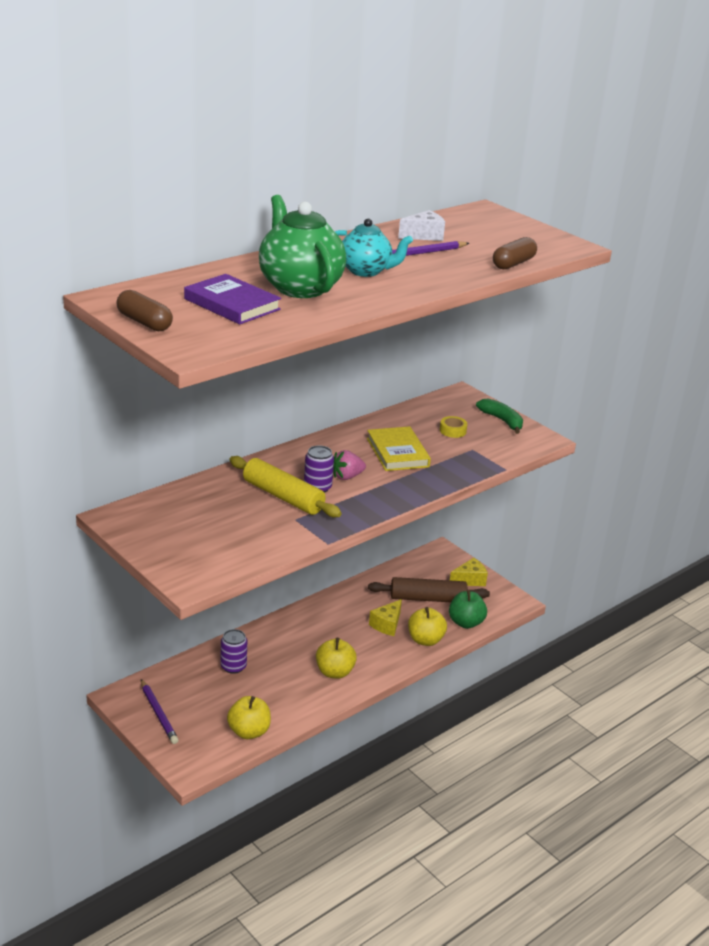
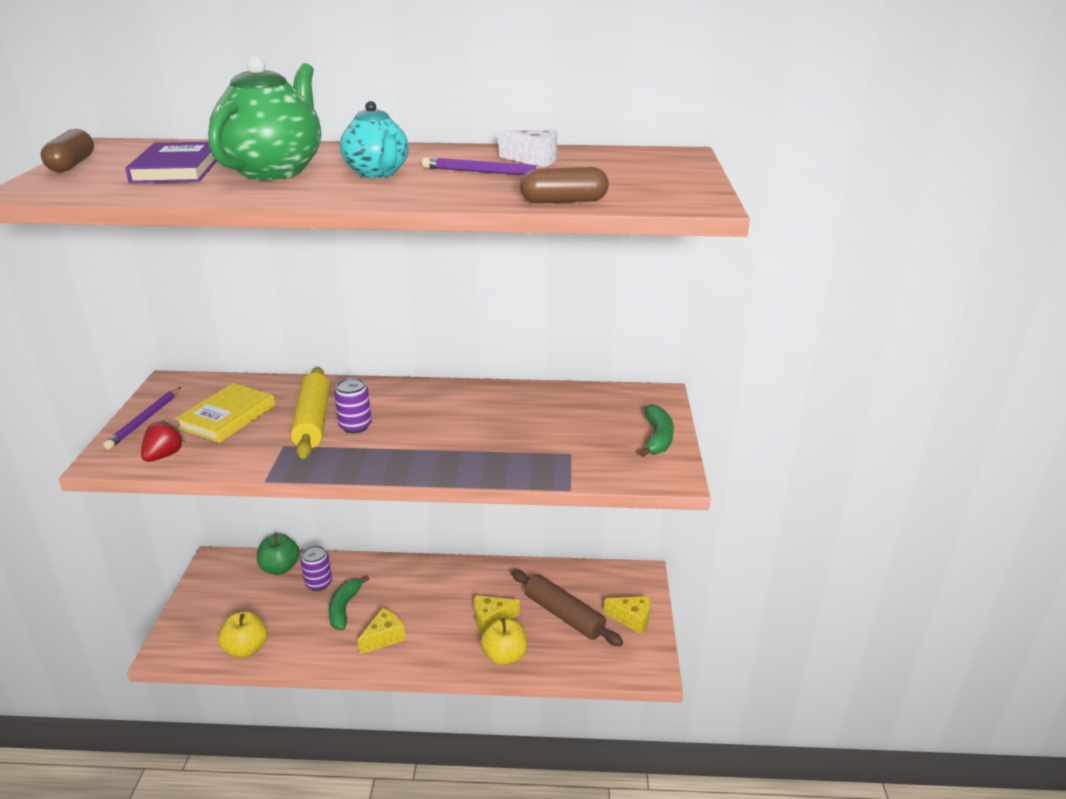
camera: 45 degrees right, 0 degrees up
purple pencil [141,679,179,744] -> purple pencil moved to [103,387,181,450]
yellow apple [316,638,357,679] -> yellow cheese [358,608,405,654]
pink strawberry [333,450,366,480] -> none
yellow book [367,426,431,471] -> yellow book moved to [175,383,275,443]
yellow tape [440,416,467,438] -> none
green apple [449,590,487,629] -> green apple moved to [257,533,300,575]
none -> red strawberry [141,420,185,462]
none -> green banana [328,575,369,630]

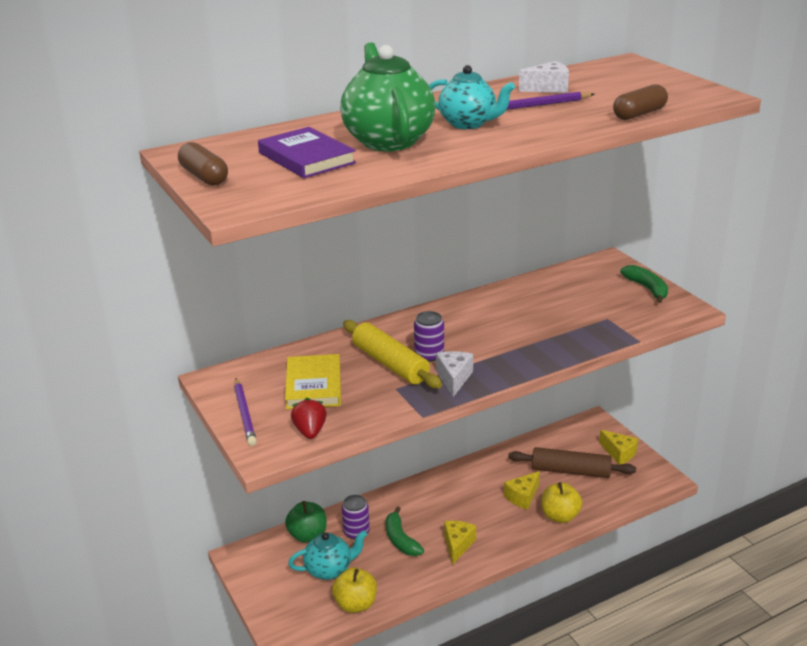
camera: 30 degrees left, 0 degrees up
yellow cheese [604,596,650,634] -> yellow cheese turned 60 degrees clockwise [599,430,638,464]
none -> turquoise teapot [288,530,367,580]
none -> white cheese [436,351,473,397]

